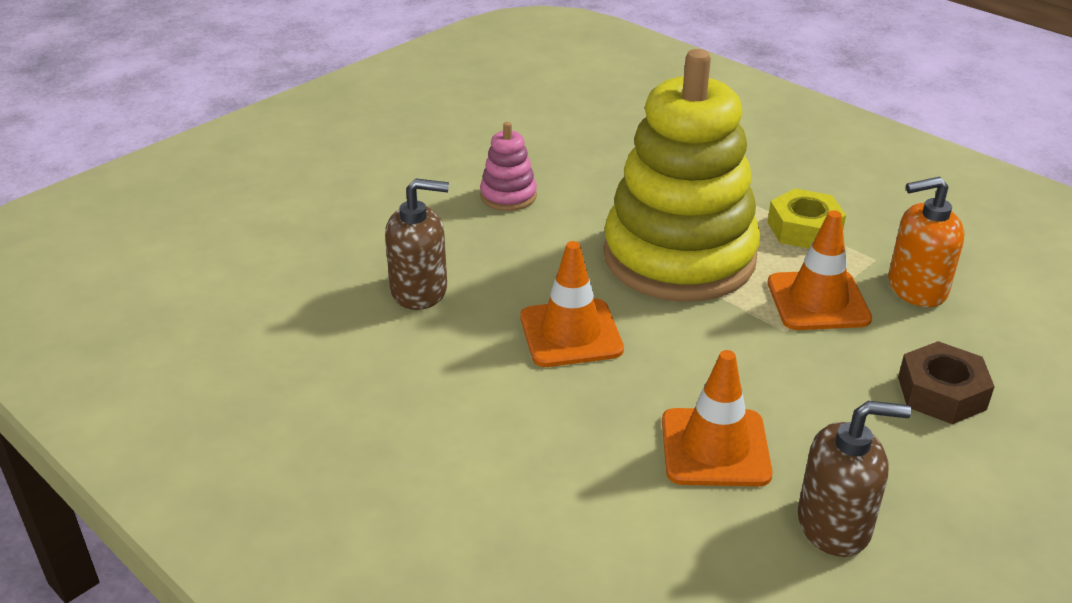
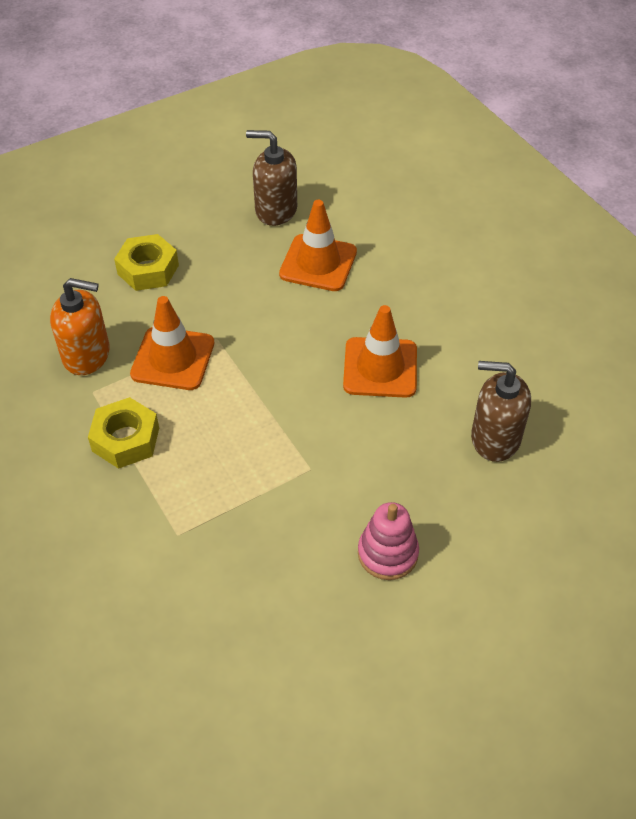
camera: 165 degrees left, 15 degrees up
yellow stacking toy [603,49,760,302] -> none
brown nut [898,341,995,424] -> yellow nut [114,234,179,291]

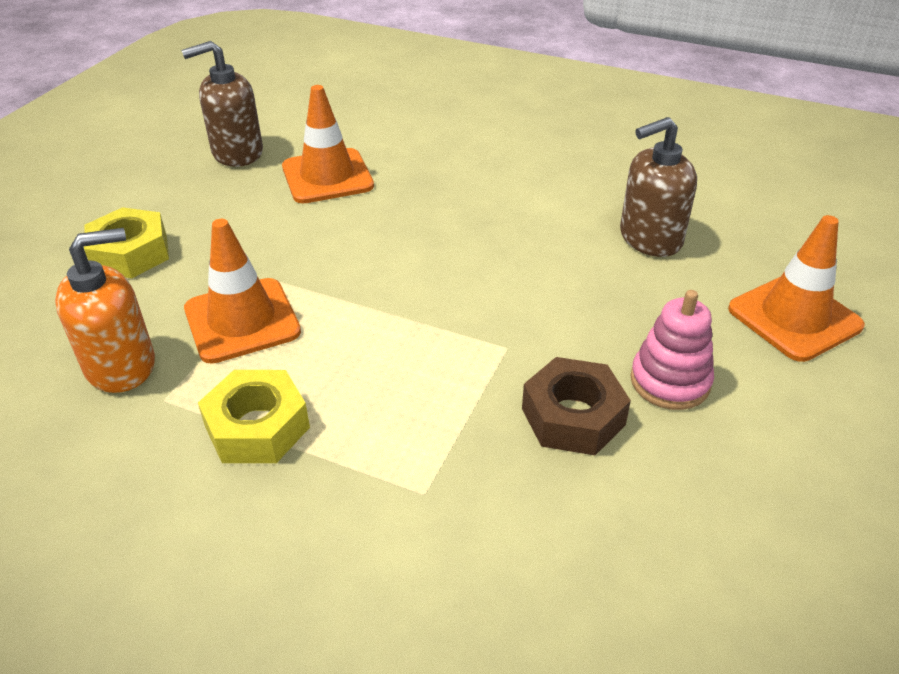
camera: 35 degrees left, 10 degrees down
orange traffic cone [343,305,417,398] -> orange traffic cone moved to [728,215,865,362]
none -> brown nut [522,357,631,455]

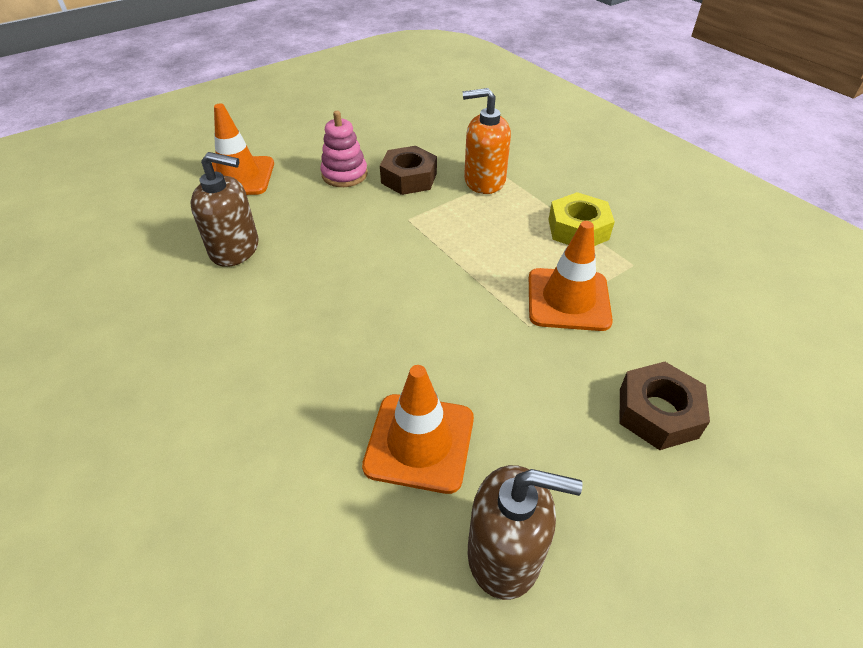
camera: 150 degrees left, 5 degrees up
orange soap dispenser [55,228,155,393] -> orange soap dispenser moved to [463,88,511,194]
yellow nut [84,207,169,278] -> brown nut [619,362,710,450]

